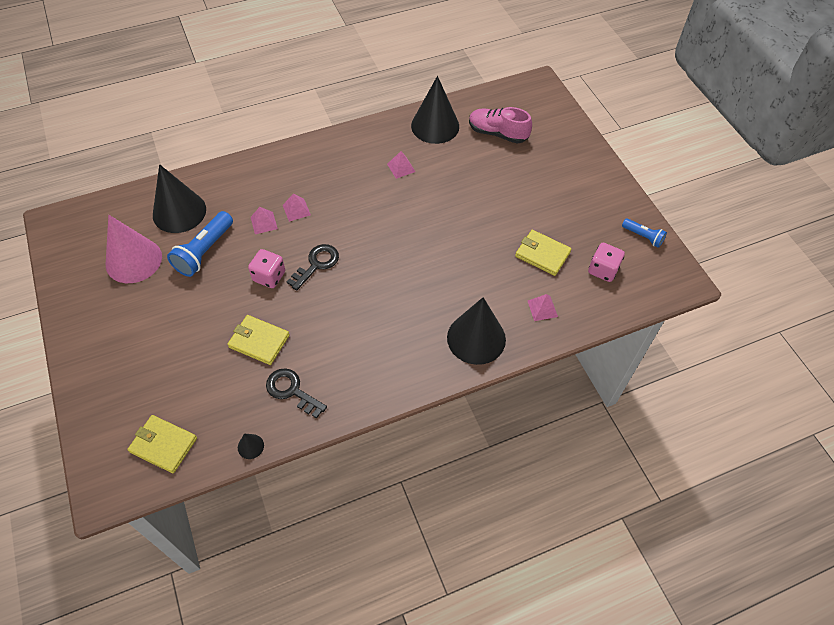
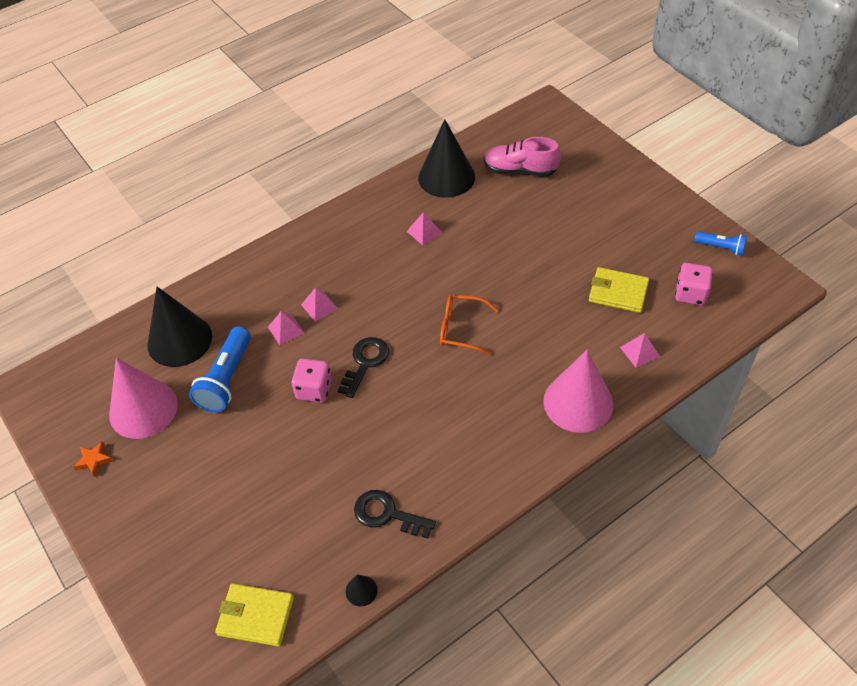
camera: 10 degrees left, 5 degrees down
yellow wallet [227,315,290,365] -> none
black cone [447,297,506,365] -> pink cone [543,350,613,433]
none -> orange star [73,441,113,476]
none -> orange glasses [440,295,499,355]

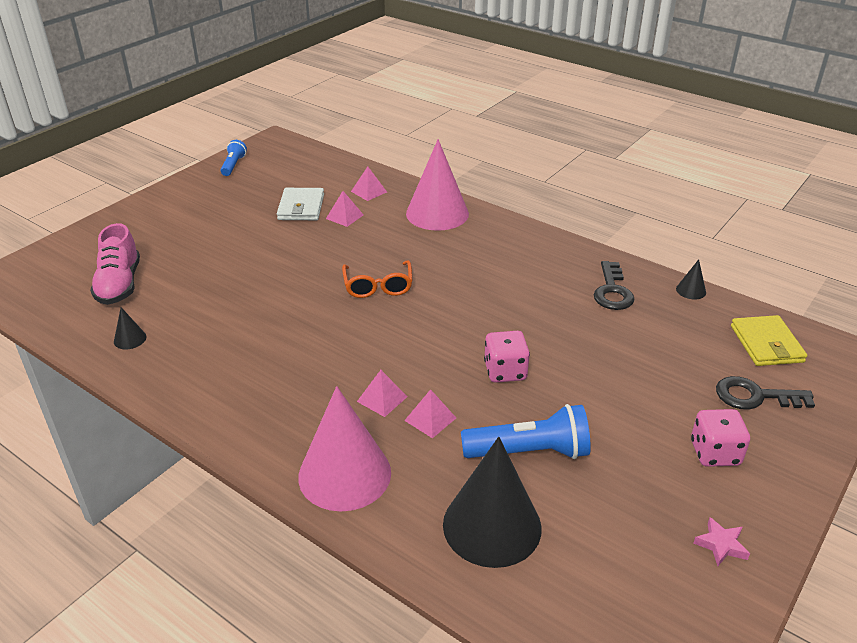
camera: 110 degrees left, 15 degrees down
orange star [73,441,113,476] -> pink star [693,517,750,566]
pink cone [109,358,178,439] -> pink cone moved to [298,386,391,511]
black key [338,337,389,398] -> black key moved to [716,376,815,410]
pink pyramid [407,212,442,245] -> pink pyramid moved to [326,191,364,227]
black cone [418,119,475,198] -> black cone [114,307,146,349], size x0.41
yellow wallet [589,267,649,313] -> white wallet [277,188,324,220]
pink dice [675,263,713,305] -> pink dice moved to [691,409,750,467]

